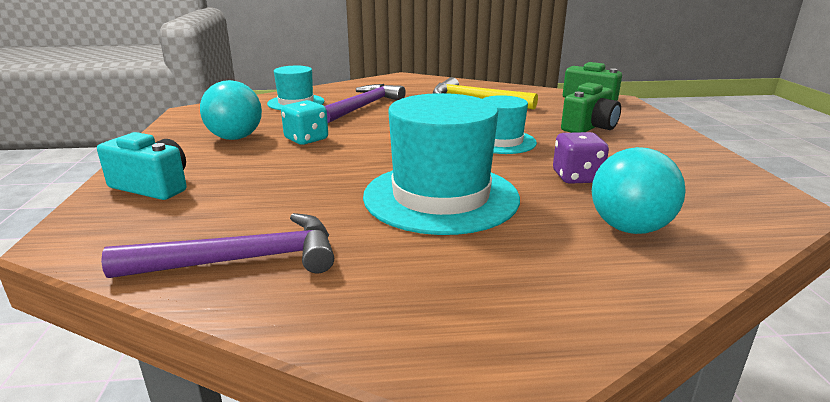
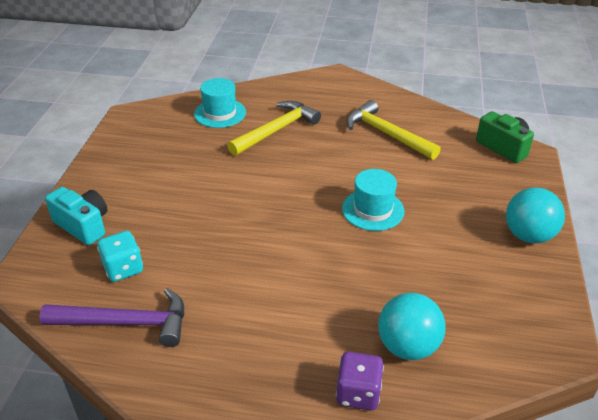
camera: 15 degrees right, 15 degrees up
turquoise ball [200,80,262,140] -> turquoise ball moved to [506,187,565,243]
turquoise dice [281,100,328,145] -> turquoise dice moved to [97,231,143,282]
purple hammer [325,84,405,123] -> yellow hammer [227,101,321,156]
turquoise hat [363,93,520,235] -> none
purple dice [553,132,609,184] -> purple dice moved to [336,352,384,411]
green camera [561,82,621,133] -> none

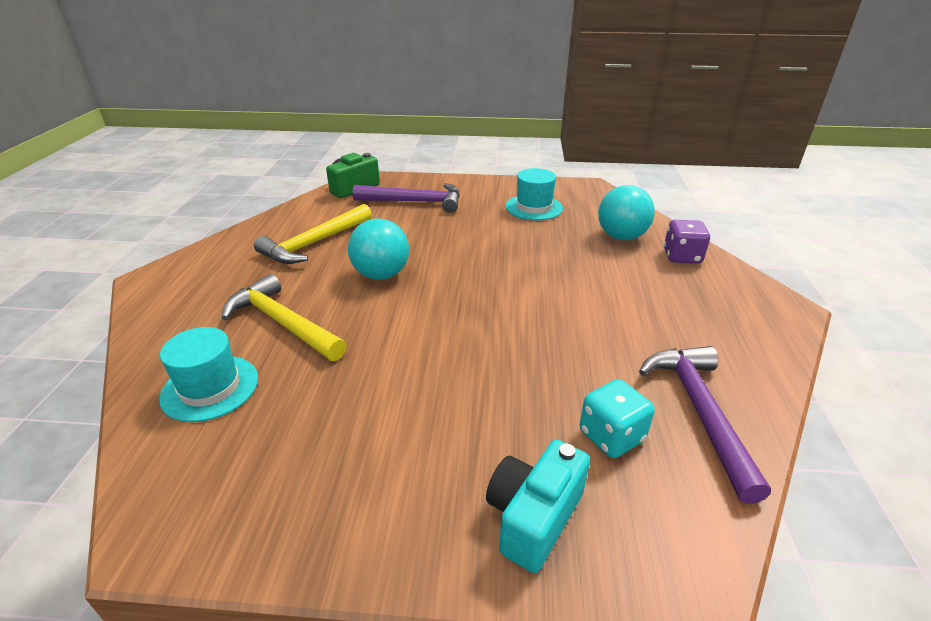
camera: 95 degrees left, 5 degrees down
turquoise hat [342,169,404,231] -> turquoise hat moved to [506,168,563,220]
turquoise ball [506,187,565,243] -> turquoise ball moved to [348,218,409,280]
none -> purple hammer [353,183,460,213]

